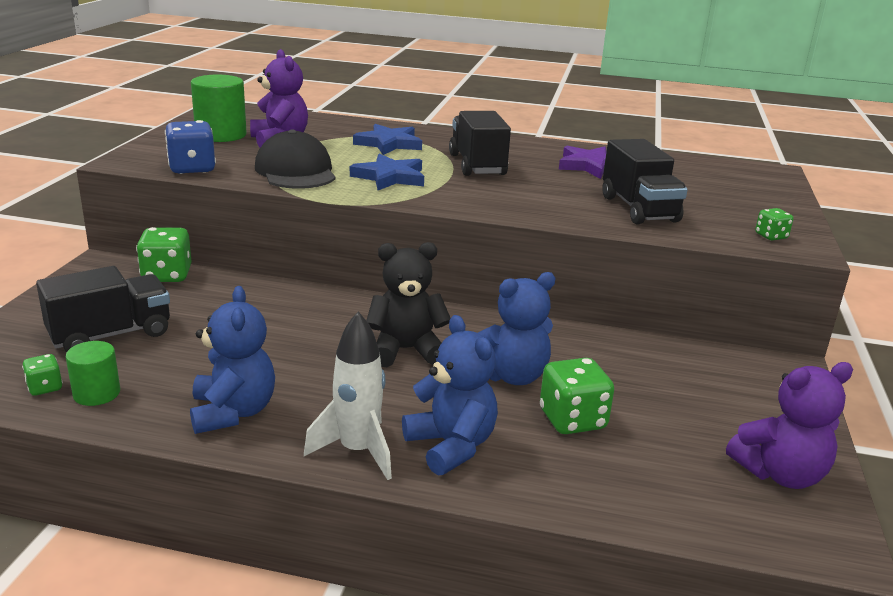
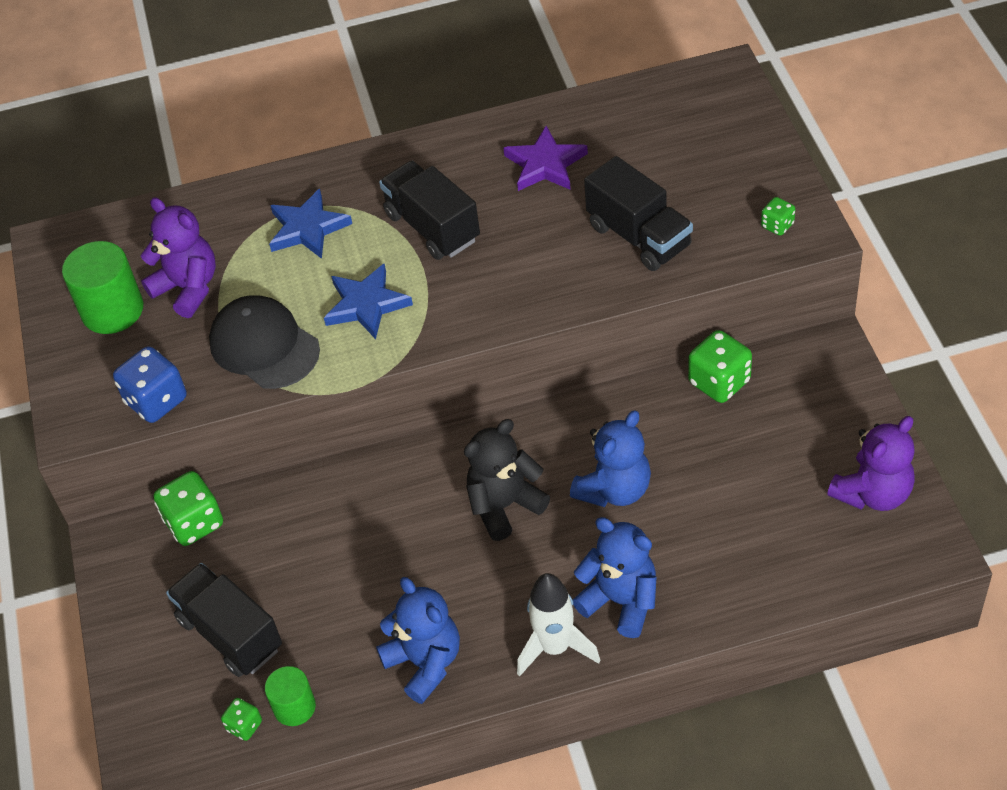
camera: 20 degrees left, 25 degrees up
black truck [36,266,170,352] -> black truck turned 75 degrees counterclockwise [166,563,282,677]
green dice [540,358,614,434] -> green dice moved to [688,330,752,403]

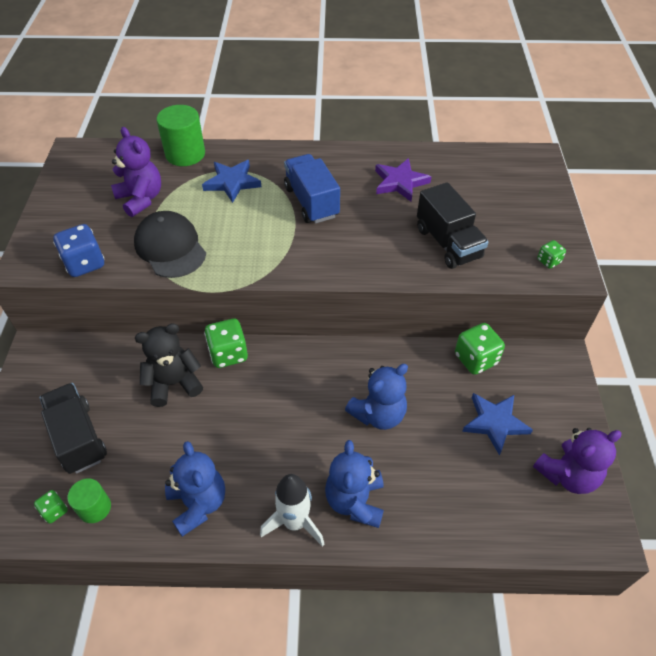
camera: 10 degrees right, 0 degrees up
green cylinder [62,241,143,334] -> green cylinder moved to [156,105,205,166]
green dice [154,471,223,546] -> green dice moved to [204,318,248,368]
blue star [324,264,413,339] -> blue star moved to [462,393,533,455]
black truck [379,161,480,260] -> blue truck [284,154,340,223]
black teddy bear [464,419,550,541] -> black teddy bear moved to [135,323,203,407]
blue teddy bear [573,517,657,638] -> blue teddy bear turned 135 degrees counterclockwise [325,440,384,528]

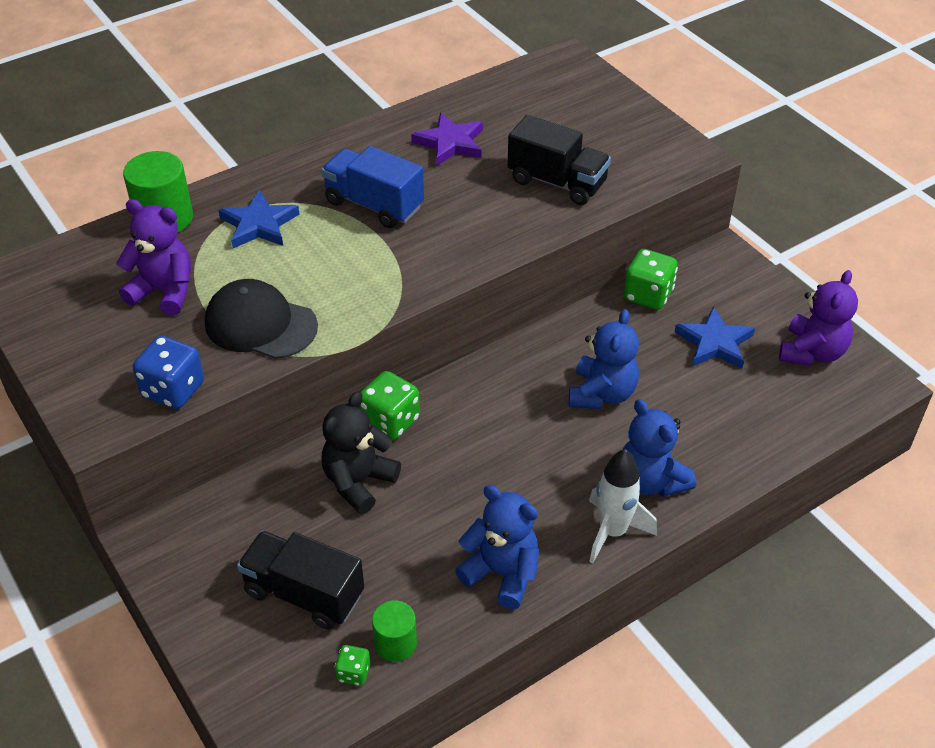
camera: 35 degrees left, 5 degrees down
green dice [537,240,566,269] -> none

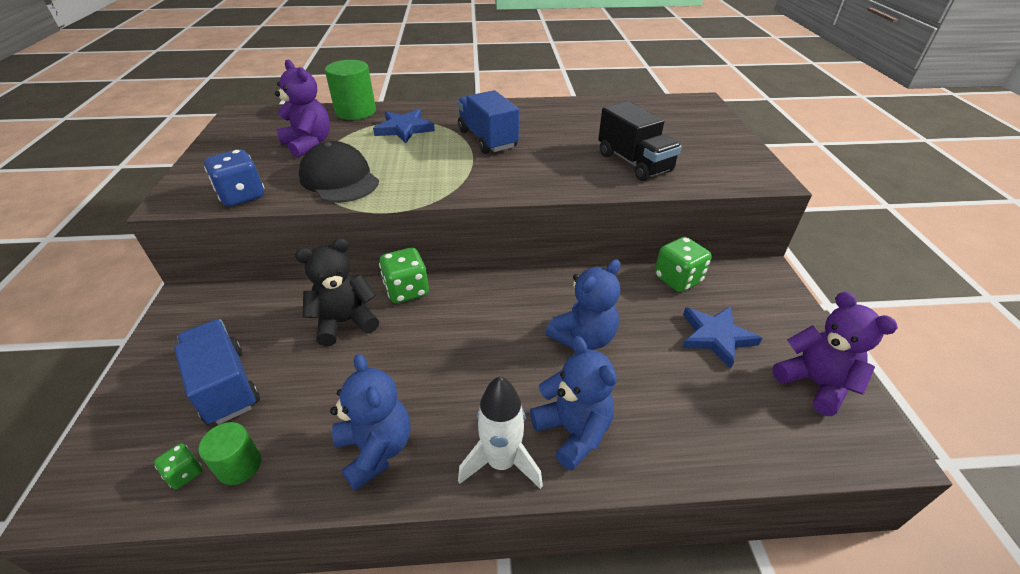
camera: 30 degrees right, 5 degrees down
black truck [237,531,364,630] -> blue truck [174,319,260,425]
purple star [411,113,483,166] -> none
blue teddy bear [622,399,696,497] -> blue teddy bear turned 150 degrees clockwise [530,336,617,470]
purple teddy bear [779,270,858,366] -> purple teddy bear turned 90 degrees counterclockwise [772,292,898,416]

